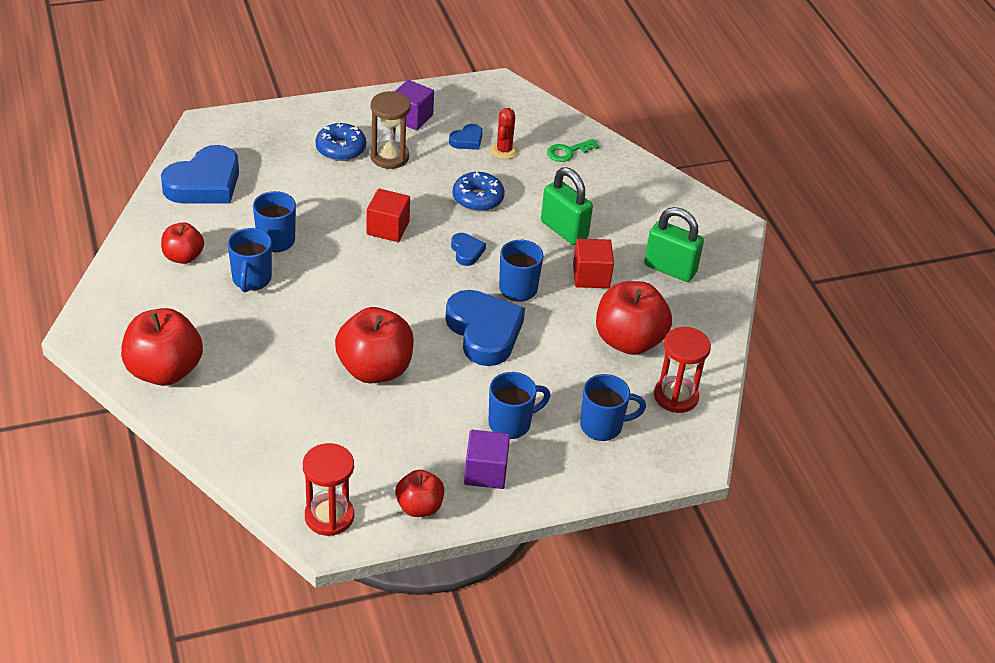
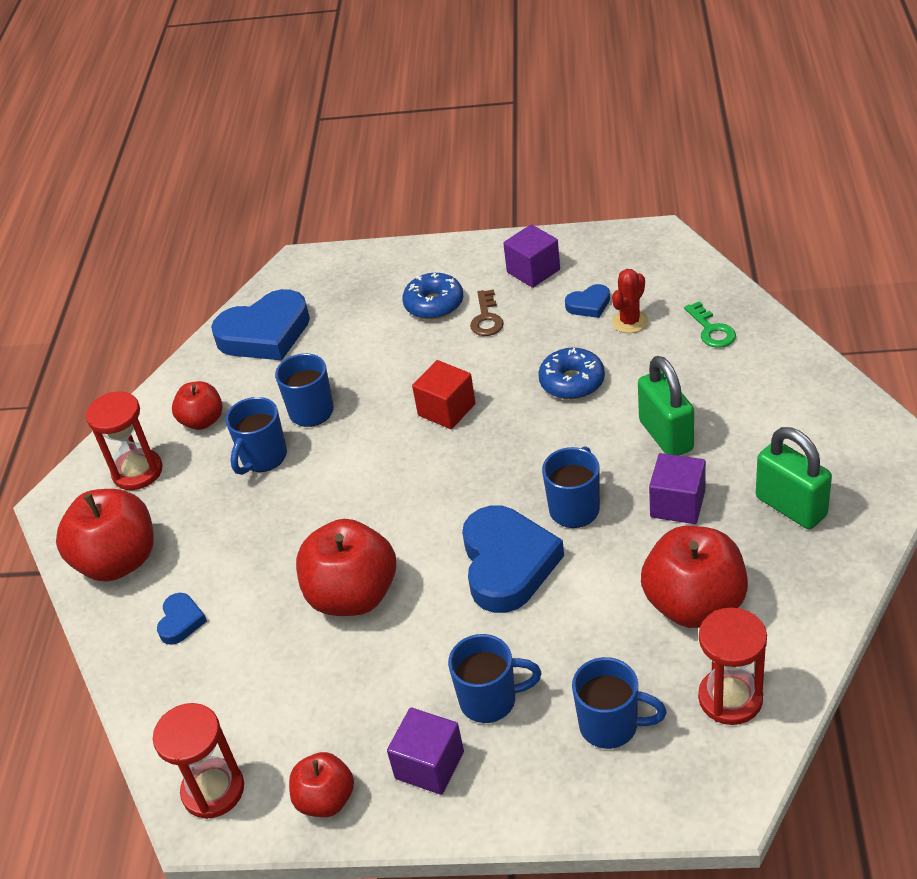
camera: 30 degrees right, 0 degrees up
brown hourglass [370,91,411,169] -> brown key [470,290,504,336]
blue heart [451,233,486,266] -> blue heart moved to [157,593,207,645]
green key [547,139,600,162] -> green key turned 105 degrees counterclockwise [684,301,736,348]
red cube [573,239,614,288] -> purple cube [649,453,706,524]
none -> red hourglass [86,391,163,490]

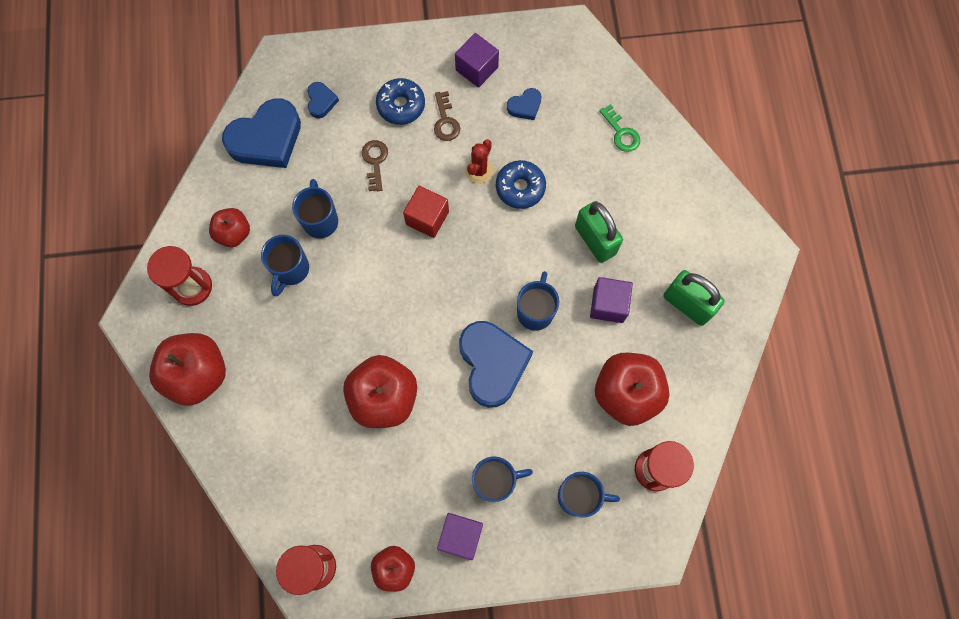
camera: 15 degrees left, 30 degrees up
blue heart [157,593,207,645] -> blue heart moved to [307,82,339,119]
red cactus [612,269,648,333] -> red cactus moved to [466,139,494,183]
none -> brown key [362,140,388,191]

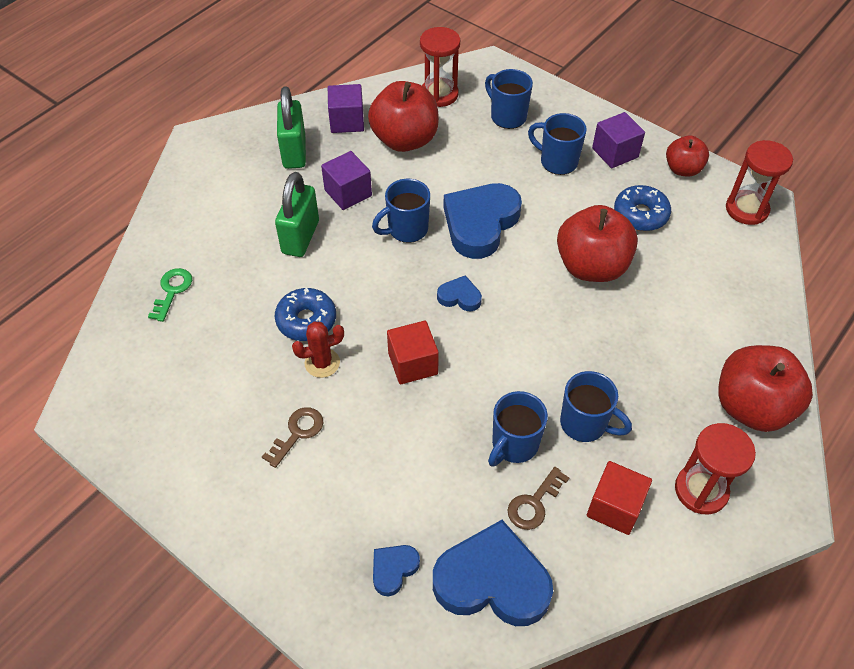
camera: 135 degrees left, 20 degrees down
red apple [209,208,250,247] -> red cube [587,461,652,535]
blue mug [261,235,309,296] -> blue mug turned 60 degrees clockwise [560,371,632,442]
brown key [362,140,388,191] -> brown key moved to [508,467,569,530]
blue donut [376,78,425,125] -> blue donut moved to [614,185,671,231]
purple cube [455,33,499,88] -> purple cube moved to [328,84,364,133]
blue heart [507,88,541,120] -> blue heart moved to [437,275,482,311]

